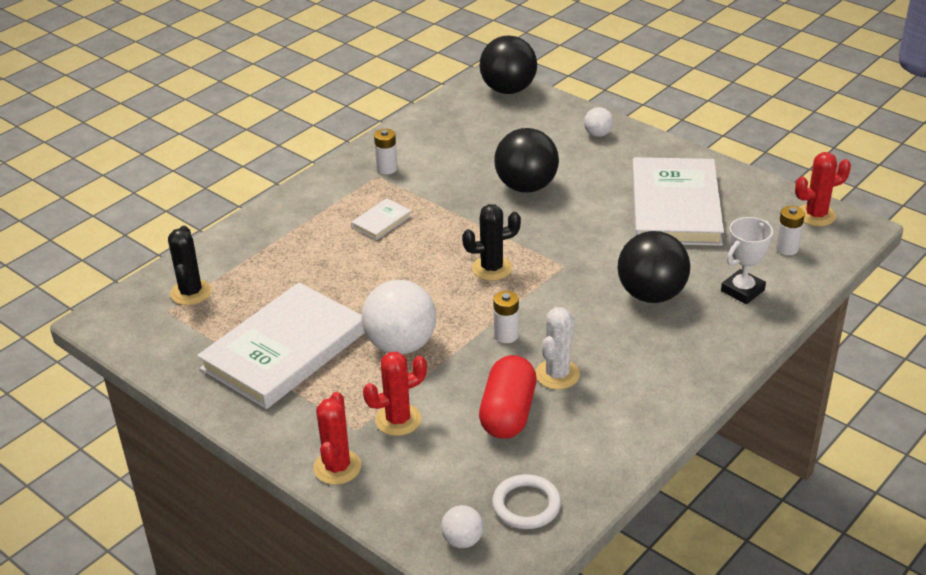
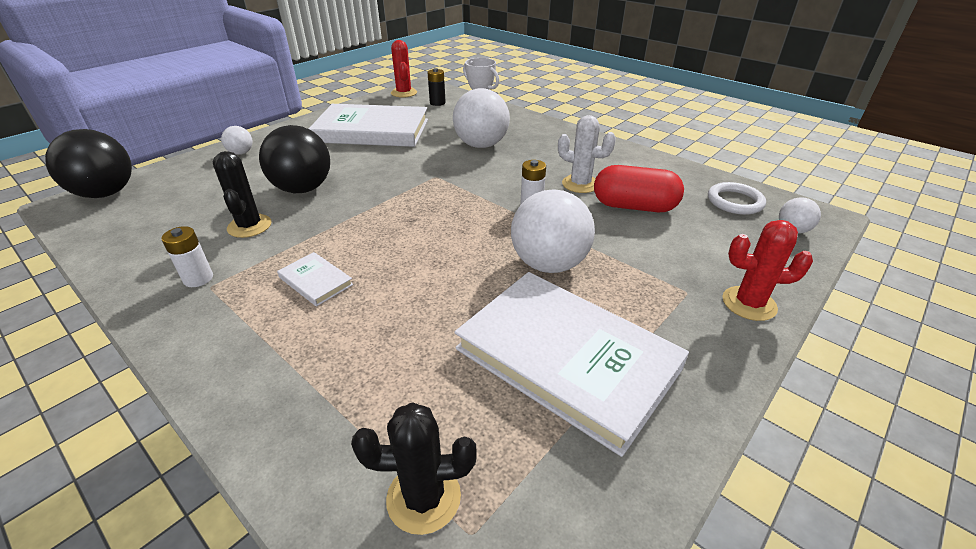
camera: 90 degrees left, 0 degrees up
red cactus [363,352,427,436] -> none
black cactus [462,204,521,281] -> black cactus moved to [213,151,271,238]
black ball [617,231,690,303] -> white ball [453,88,510,148]
white battery [775,206,805,255] -> black battery [428,68,446,106]

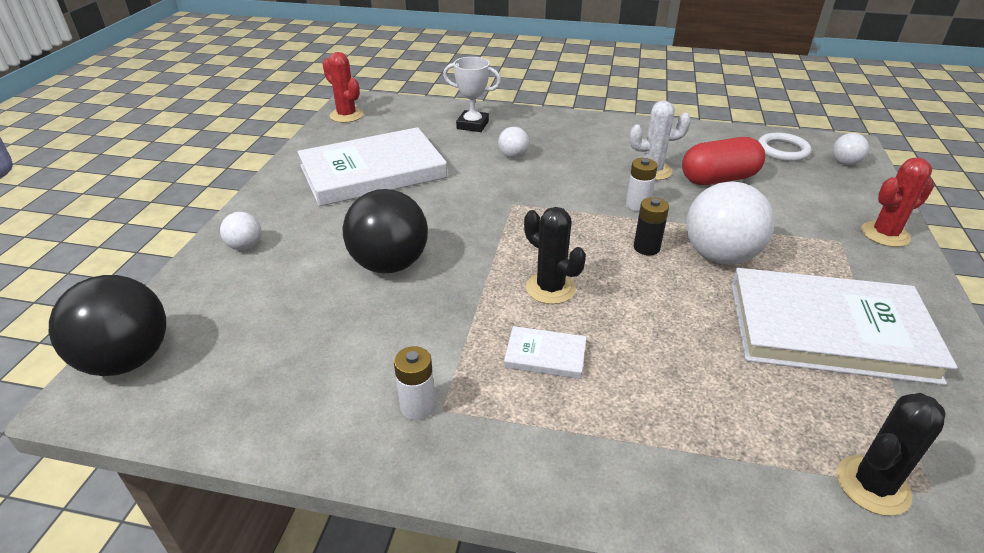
camera: 30 degrees left, 0 degrees up
black cactus [213,151,271,238] -> black cactus moved to [524,207,586,304]
black battery [428,68,446,106] -> black battery moved to [634,197,669,255]
white ball [453,88,510,148] -> white ball [498,127,529,158], size x0.49

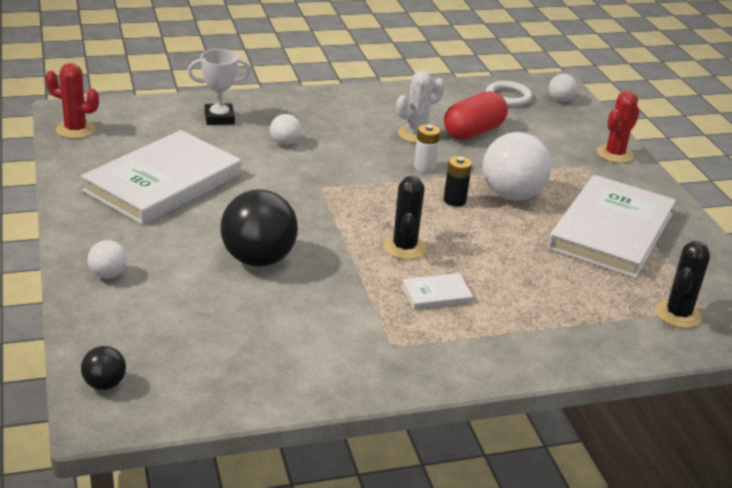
camera: 30 degrees left, 5 degrees down
black ball [49,275,166,376] -> black ball [81,346,126,390], size x0.49
white battery [394,346,435,420] -> none
black cactus [524,207,586,304] -> black cactus turned 75 degrees clockwise [383,176,427,260]
white book [731,268,958,385] -> white book turned 45 degrees counterclockwise [548,175,676,278]

